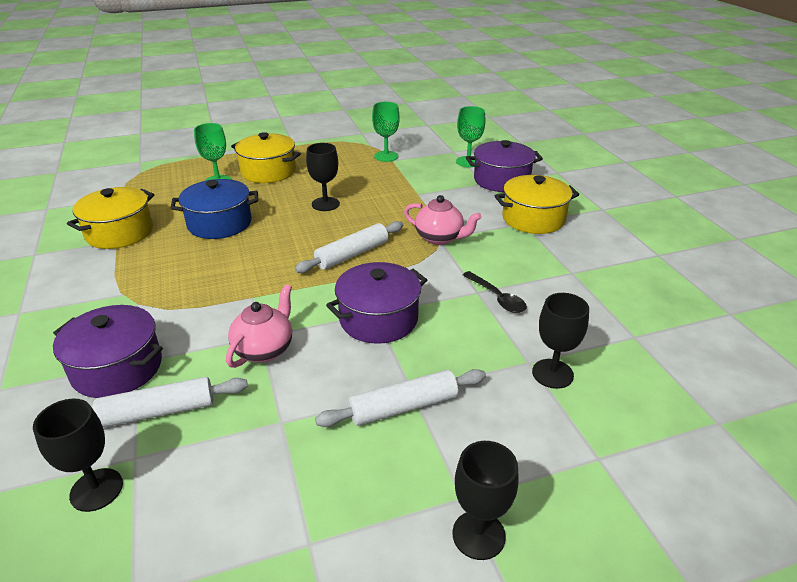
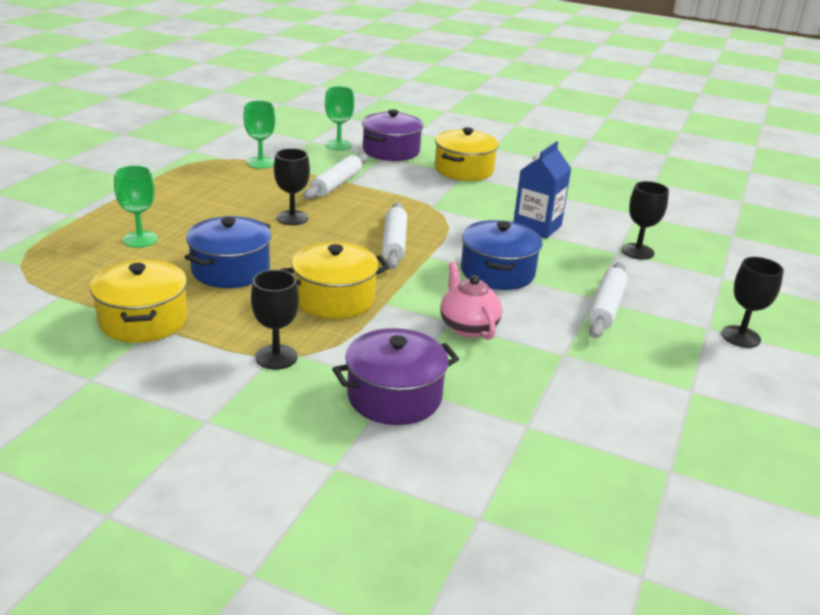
camera: 50 degrees left, 5 degrees down
black goblet [33,399,123,512] -> black goblet moved to [251,270,299,370]
white rolling pin [92,377,248,428] -> white rolling pin moved to [303,153,367,199]
yellow pot [231,132,301,183] -> yellow pot moved to [280,242,390,319]
purple pot [326,262,427,344] -> blue pot [461,220,543,290]
pink teapot [404,195,482,245] -> none
black spoon [463,271,527,313] -> blue carton [513,141,572,239]

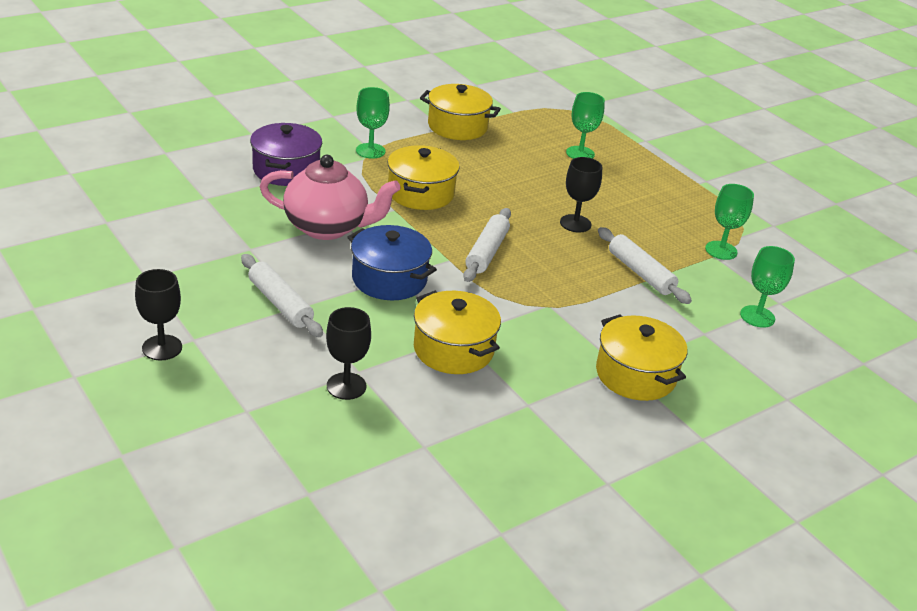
camera: 120 degrees right, 5 degrees up
blue pot [185,216,271,288] -> none
black goblet [251,270,299,370] -> green goblet [356,87,390,159]
purple pot [362,110,424,161] -> none
white rolling pin [382,202,407,269] -> white rolling pin turned 75 degrees clockwise [463,208,511,282]
pink teapot [440,262,502,340] -> pink teapot [260,155,401,240], size x1.59
blue carton [513,141,572,239] -> yellow pot [414,291,501,374]

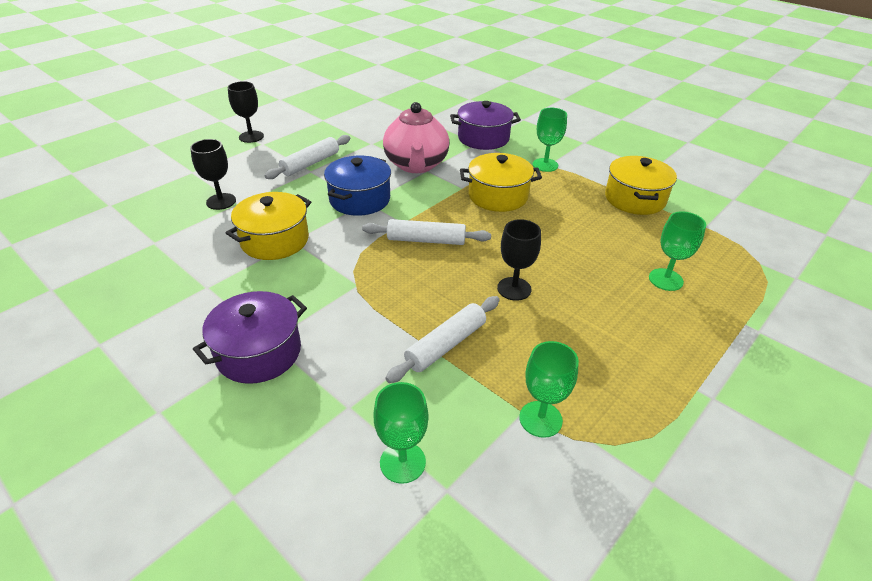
camera: 80 degrees right, 5 degrees up
yellow pot [596,314,687,401] -> purple pot [193,291,307,384]

